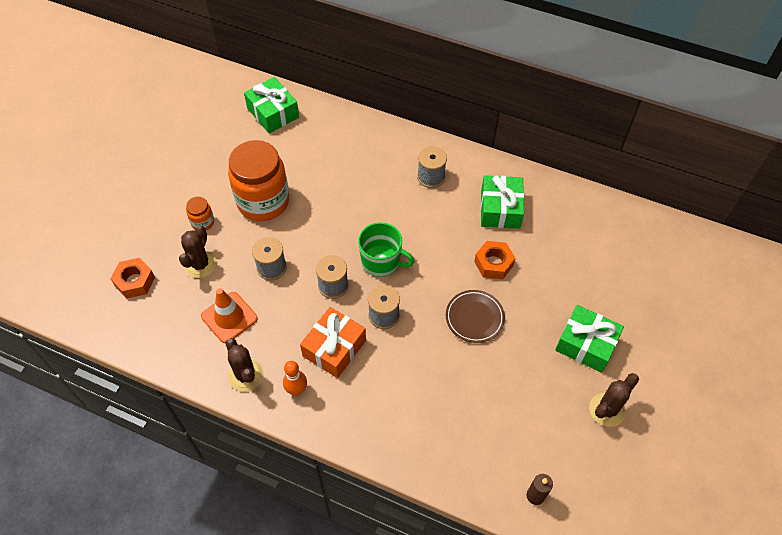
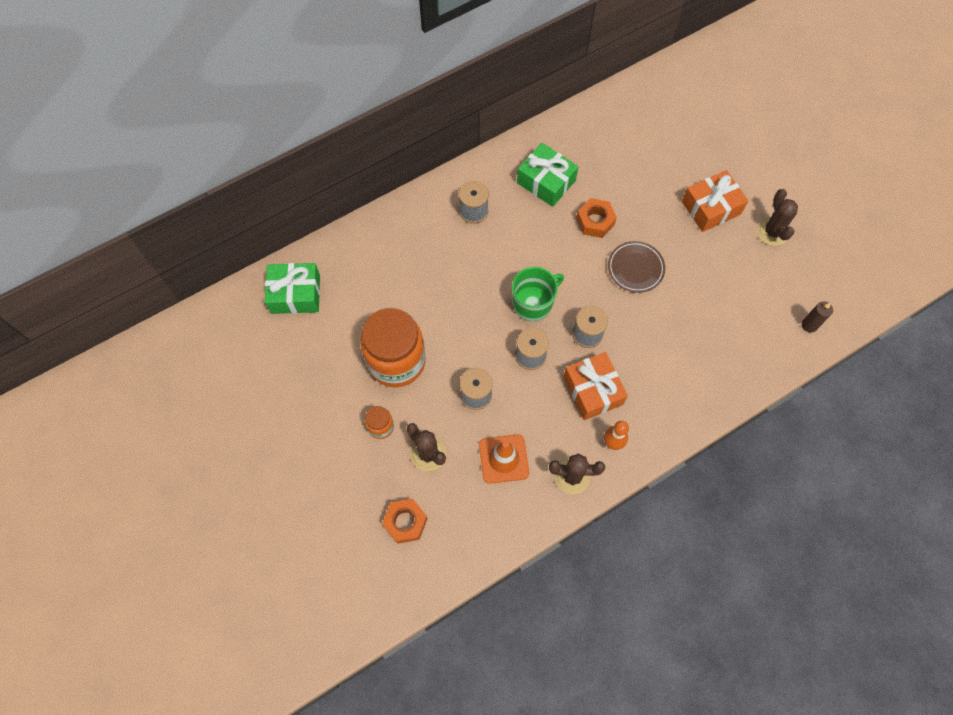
camera: 55 degrees left, 10 degrees up
green gift [555,305,624,373] -> orange gift [682,170,748,232]

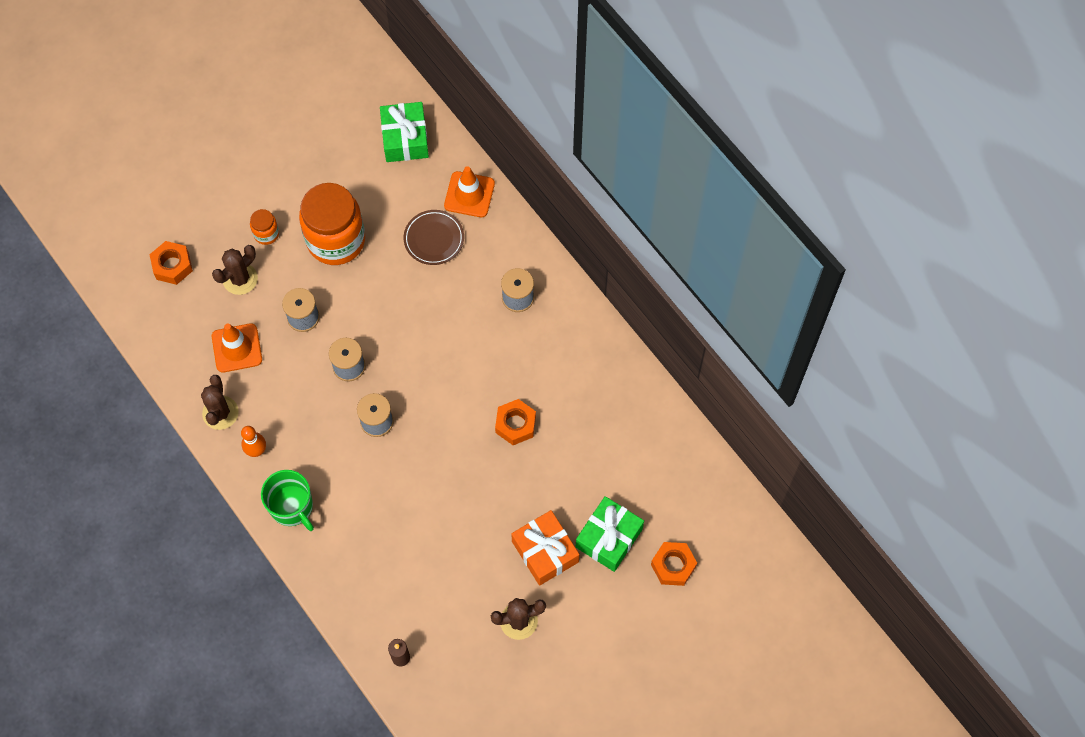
camera: 85 degrees right, 0 degrees up
green mug [512,267,564,321] -> green mug moved to [261,470,314,531]
green gift [517,143,579,207] -> green gift moved to [576,496,644,572]
orange gift [564,352,628,420] -> none
brown plate [608,241,665,293] -> brown plate moved to [404,210,464,265]
none -> orange traffic cone [444,166,495,217]
none -> orange nut [651,542,697,586]

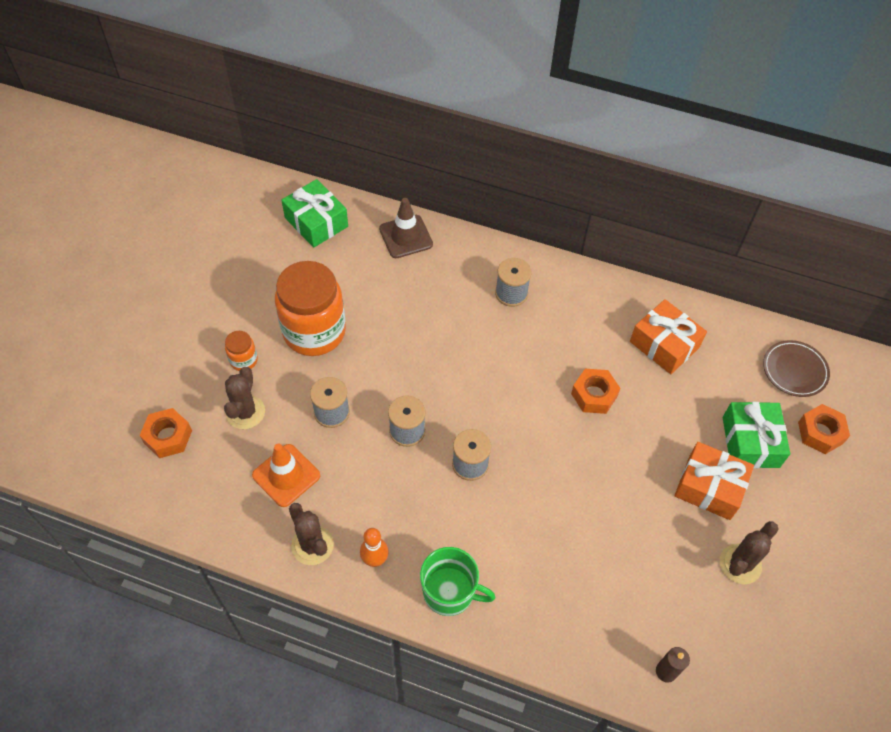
camera: 35 degrees left, 10 degrees down
brown plate [404,210,464,265] -> brown plate moved to [763,340,830,397]
orange traffic cone [444,166,495,217] -> brown traffic cone [379,198,433,258]
none -> orange gift [630,299,707,374]

